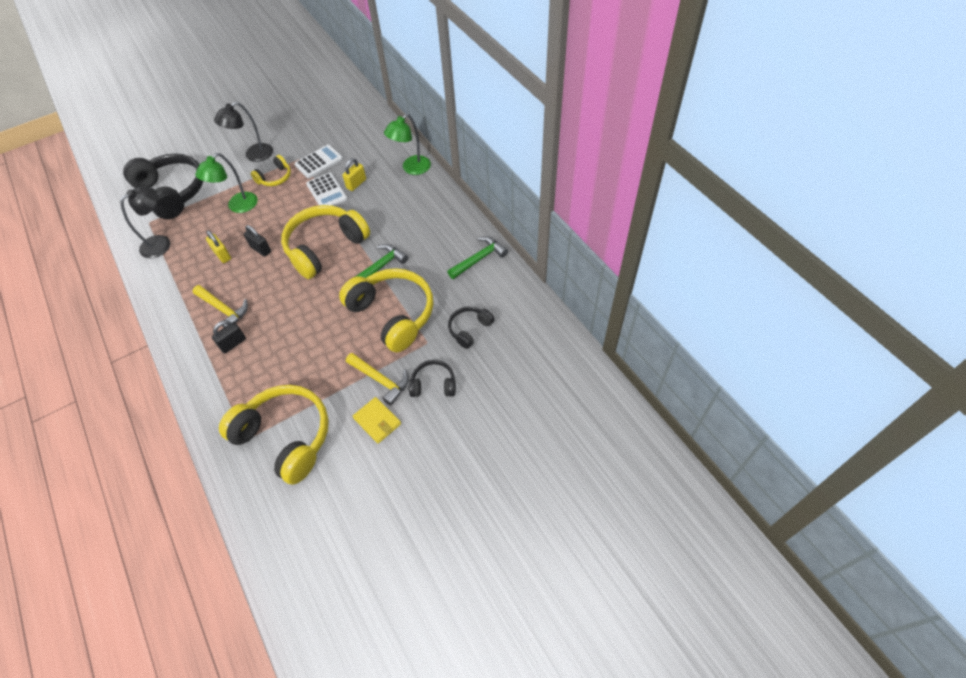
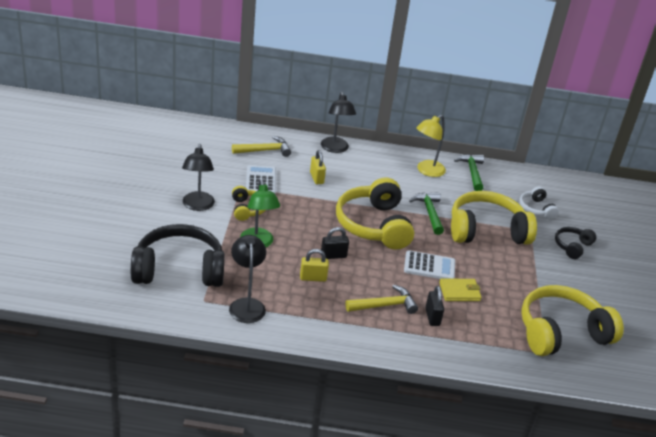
camera: 60 degrees left, 20 degrees down
white calculator [306,173,348,206] -> white calculator moved to [404,250,455,279]
yellow hammer [346,353,409,406] -> yellow hammer moved to [232,136,291,157]
yellow wallet [353,397,401,443] -> yellow wallet moved to [439,279,482,301]
green lamp [384,114,431,175] -> black lamp [321,92,356,153]
black headphones [448,307,495,349] -> white headphones [519,187,559,219]
none -> yellow lamp [416,115,446,177]

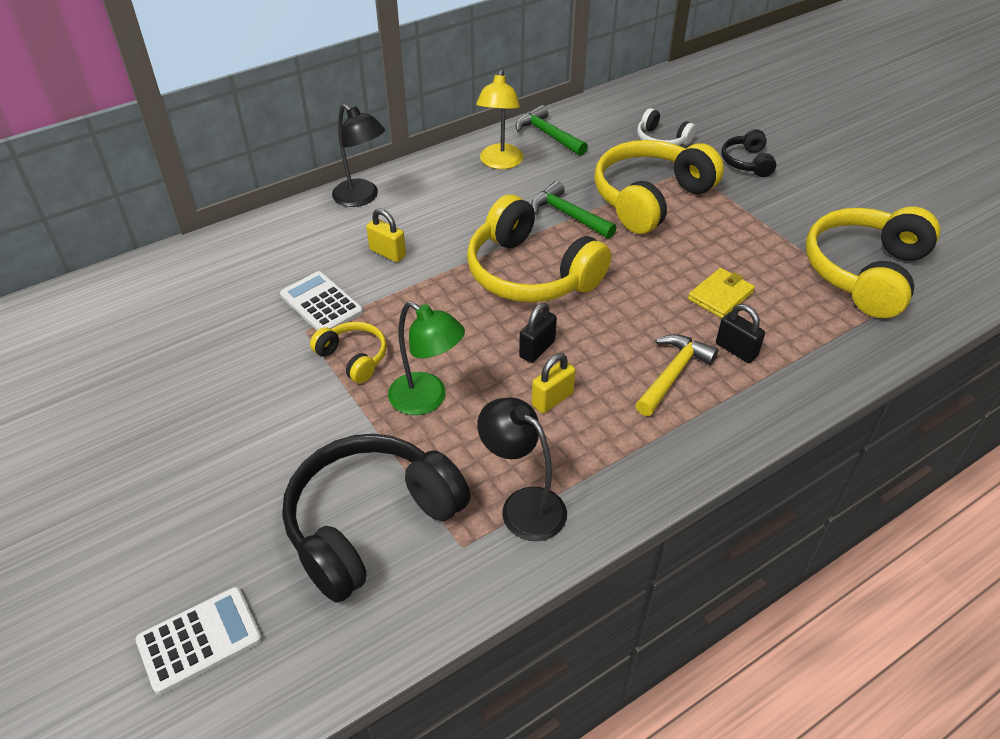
camera: 35 degrees left, 10 degrees up
black lamp [182,144,215,211] -> none
yellow hammer [232,136,291,157] -> none
white calculator [404,250,455,279] -> white calculator moved to [136,587,262,695]

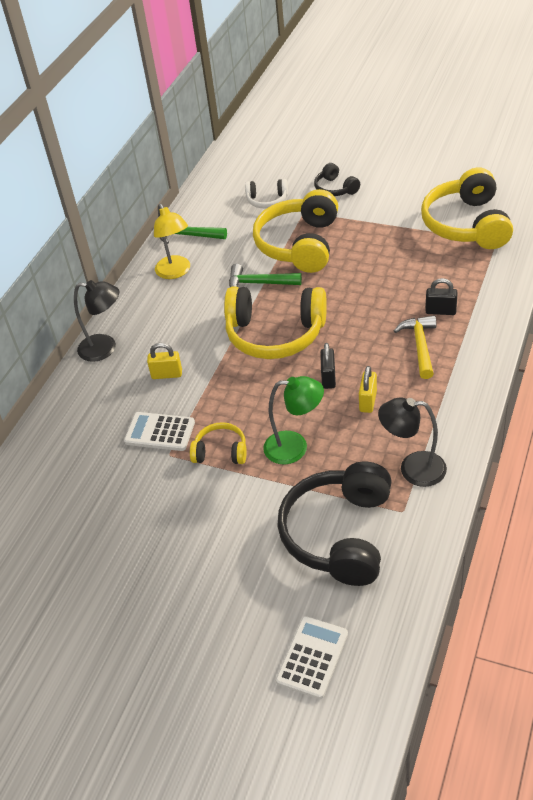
camera: 30 degrees left, 0 degrees up
yellow wallet [688,268,755,319] -> none

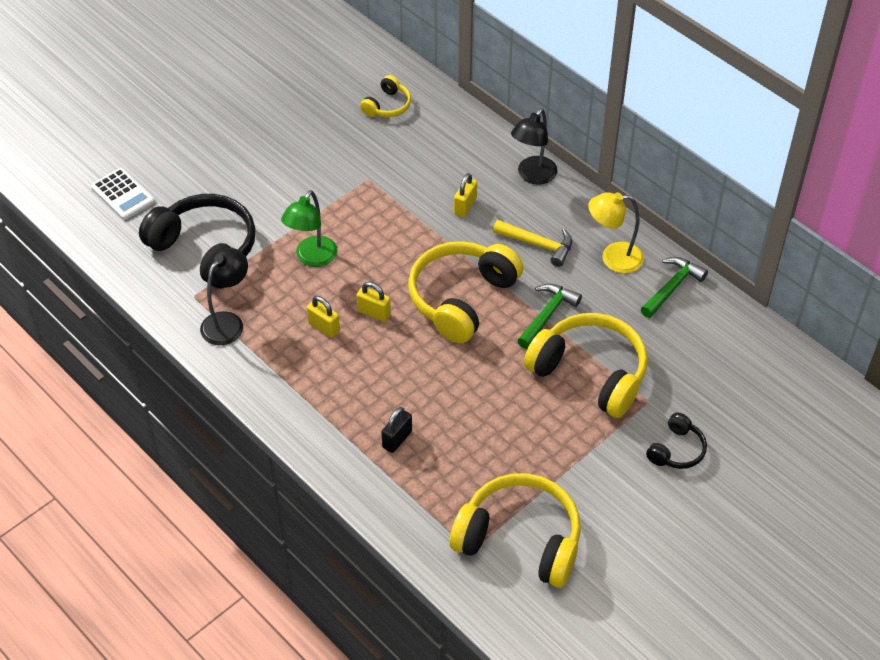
camera: 110 degrees right, 5 degrees up
white calculator [124,412,195,451] -> none
yellow headphones [190,422,247,464] -> yellow headphones moved to [360,75,411,117]
white headphones [245,179,288,208] -> none
black headphones [314,163,360,196] -> black headphones turned 135 degrees clockwise [646,413,707,469]
black padlock [320,343,336,389] -> yellow padlock [356,282,391,322]
yellow hammer [394,315,436,379] -> yellow hammer moved to [493,220,572,267]

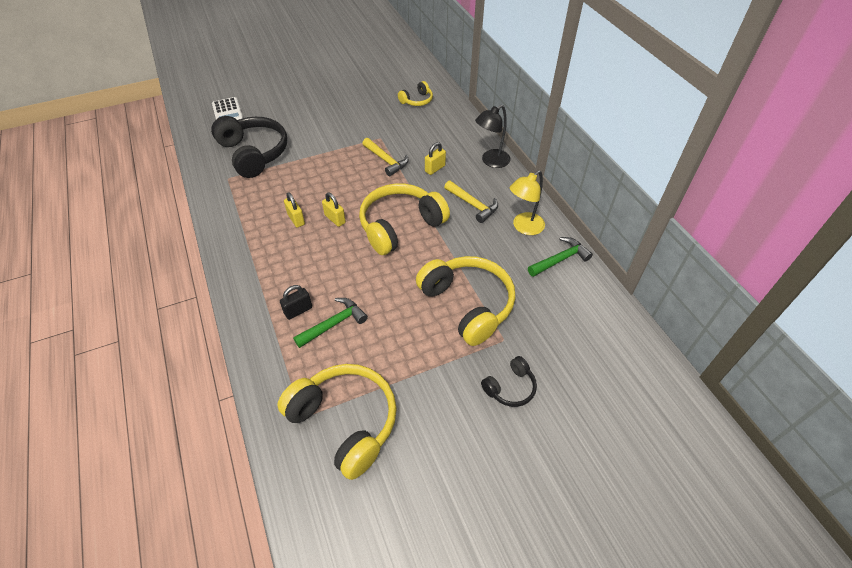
camera: 20 degrees right, 0 degrees up
black lamp [200,248,248,345] -> none
green lamp [281,190,338,267] -> none
green hammer [517,283,582,349] -> green hammer moved to [293,298,368,348]
yellow lamp [588,192,644,273] -> yellow lamp turned 60 degrees counterclockwise [510,170,545,235]
none -> yellow hammer [362,138,409,176]

